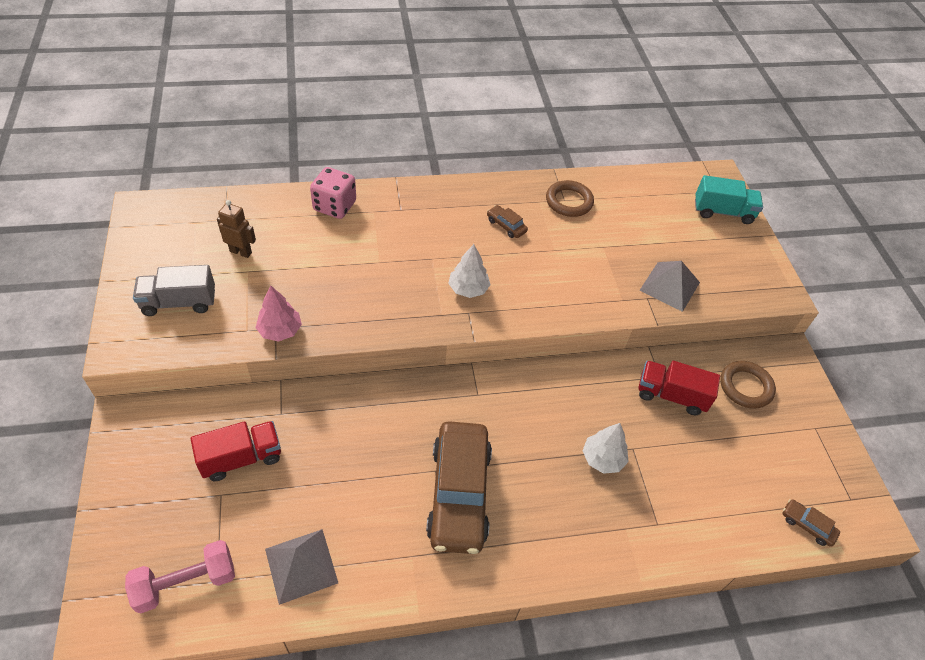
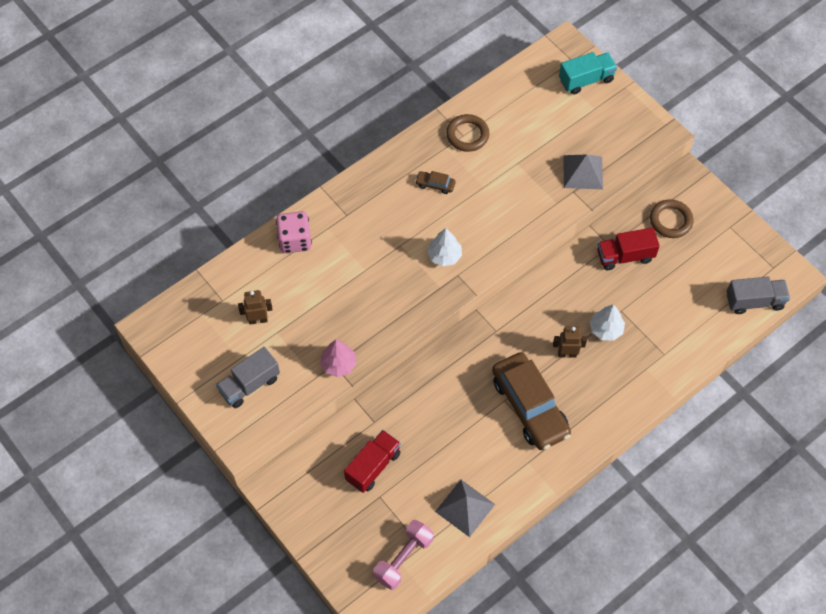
camera: 25 degrees left, 10 degrees up
brown car [782,499,840,547] -> grey truck [727,277,790,314]
none -> brown robot [553,326,587,358]

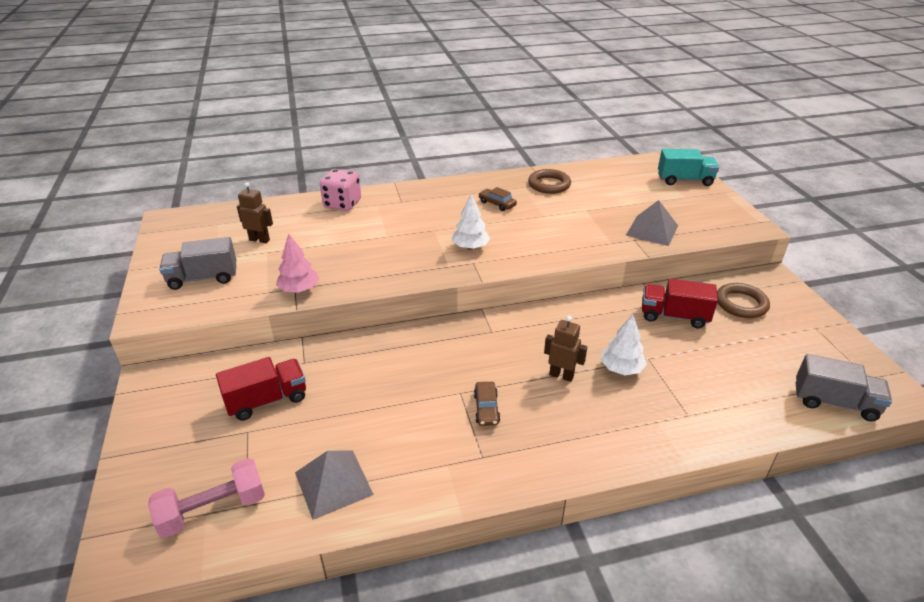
camera: 25 degrees right, 25 degrees down
brown car [492,352,571,450] -> brown car [474,382,500,426], size x0.41

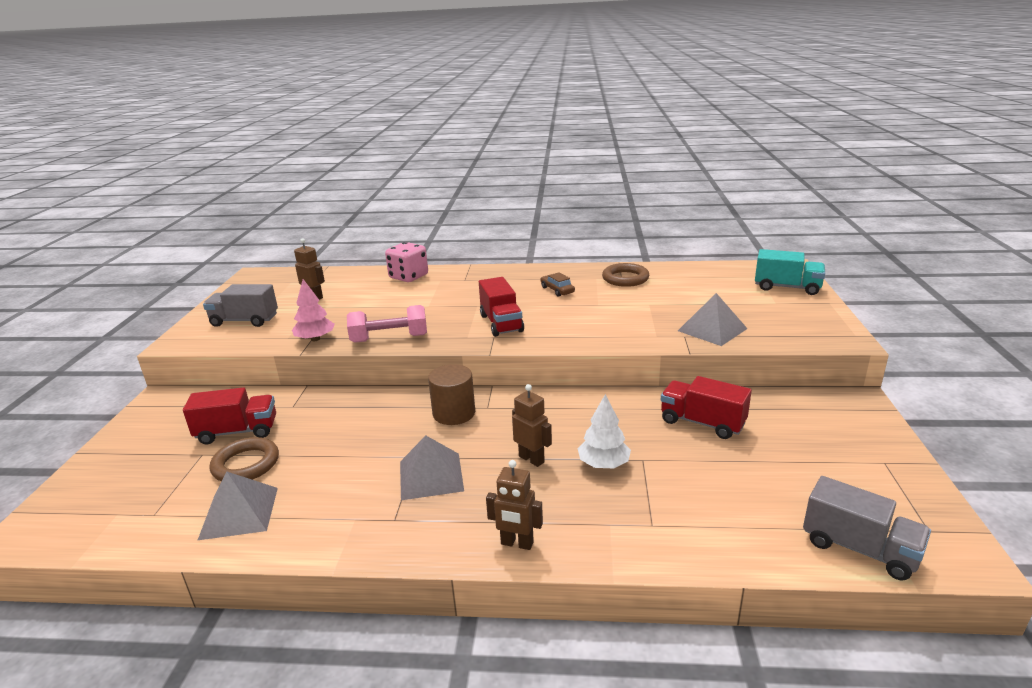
camera: 20 degrees right, 10 degrees down
pink dumbbell [148,458,265,538] -> pink dumbbell moved to [347,305,427,343]
white tree [452,194,490,250] -> red truck [479,277,524,337]
brown car [474,382,500,426] -> grey pyramid [400,436,464,500]
brown ring [717,283,770,318] -> brown ring moved to [209,437,279,481]
none -> brown cylinder [428,364,475,425]
none -> brown robot [486,460,543,550]

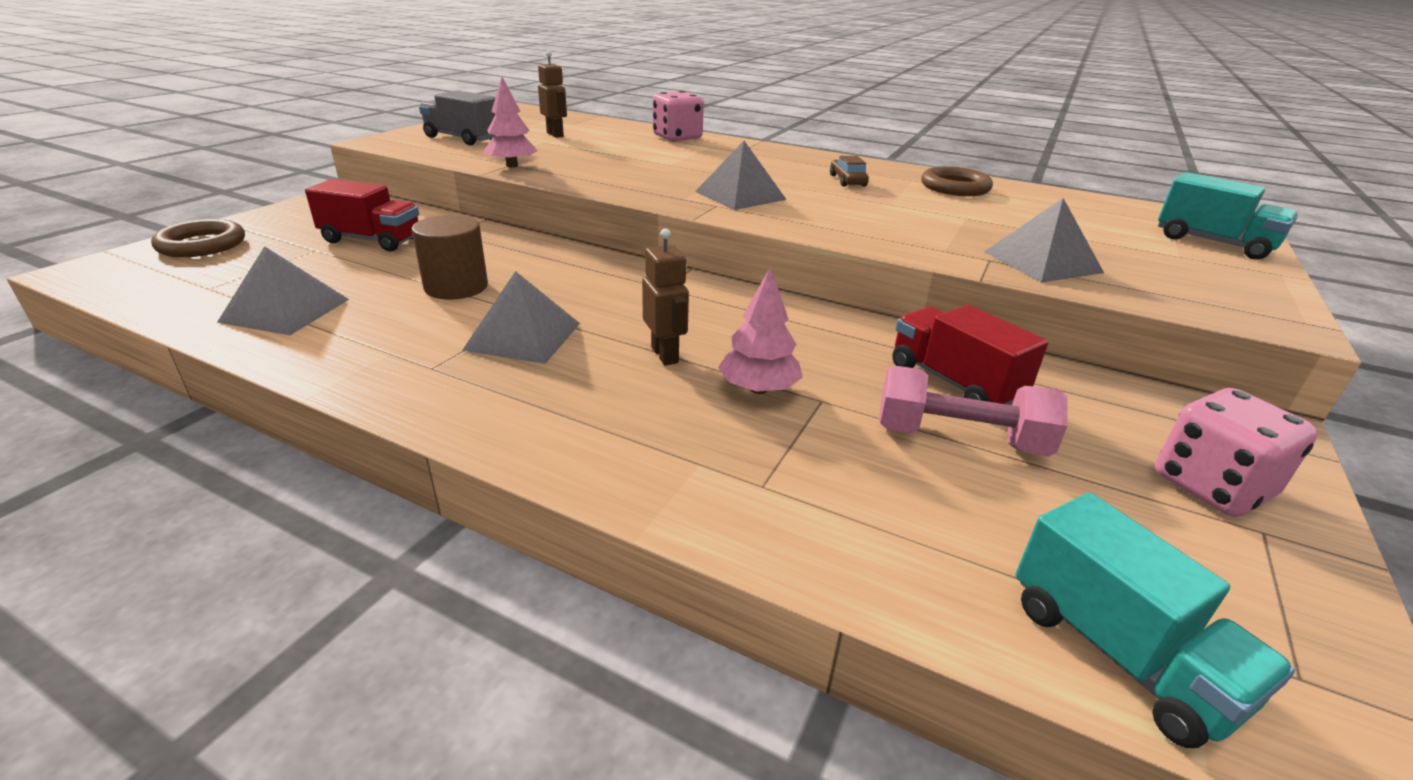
camera: 20 degrees right, 5 degrees up
brown ring [209,437,279,481] -> brown ring moved to [151,219,245,257]
pink dumbbell [347,305,427,343] -> pink dumbbell moved to [879,366,1068,456]
brown cylinder [428,364,475,425] -> brown cylinder moved to [412,215,488,300]
red truck [479,277,524,337] -> grey pyramid [695,141,787,210]
brown robot [486,460,543,550] -> none
white tree [578,394,631,468] -> pink tree [718,267,803,394]
grey truck [803,476,931,580] -> turquoise truck [1015,492,1295,748]
none -> pink dice [1155,388,1318,517]

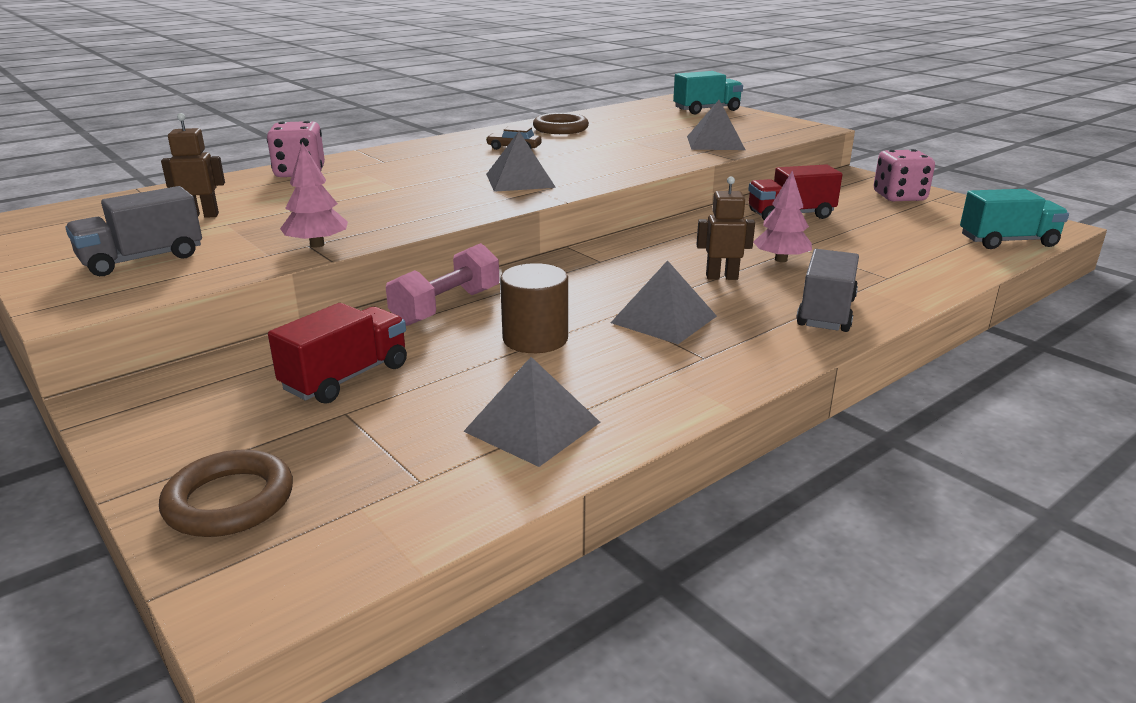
camera: 65 degrees left, 5 degrees down
pink dumbbell [879,366,1068,456] -> pink dumbbell moved to [386,243,500,326]
none -> grey truck [796,249,859,332]

